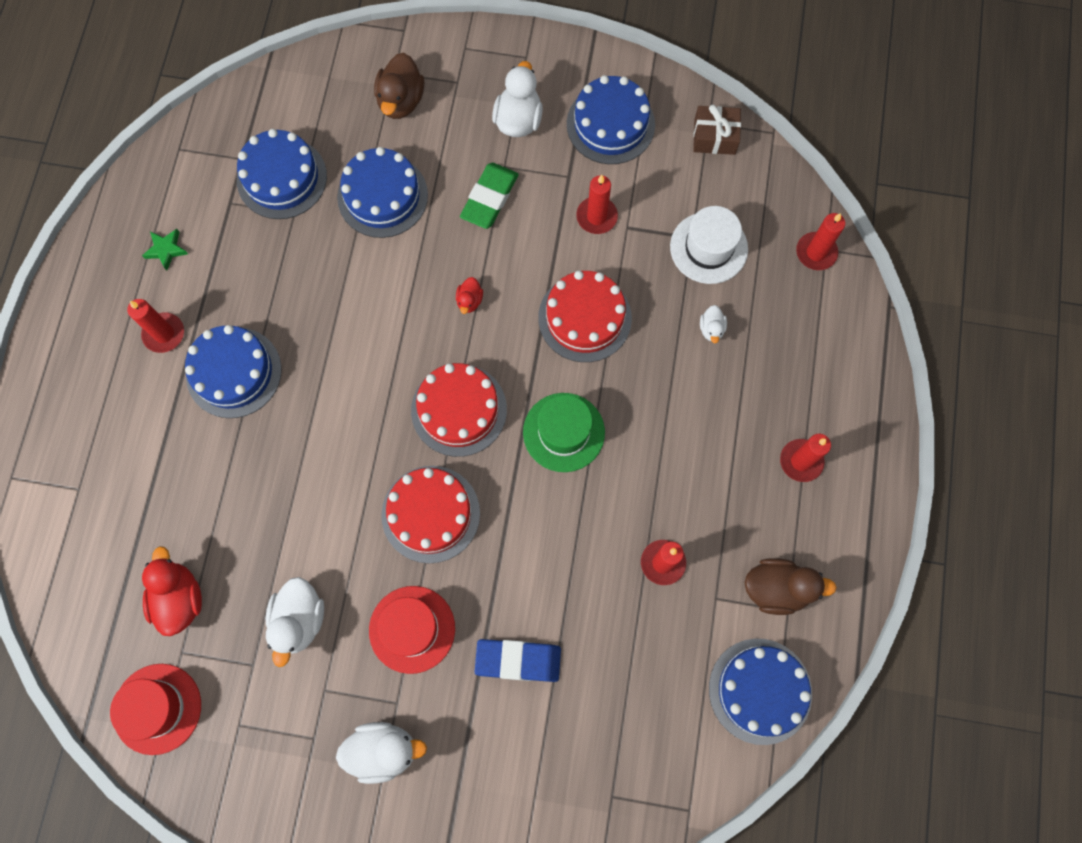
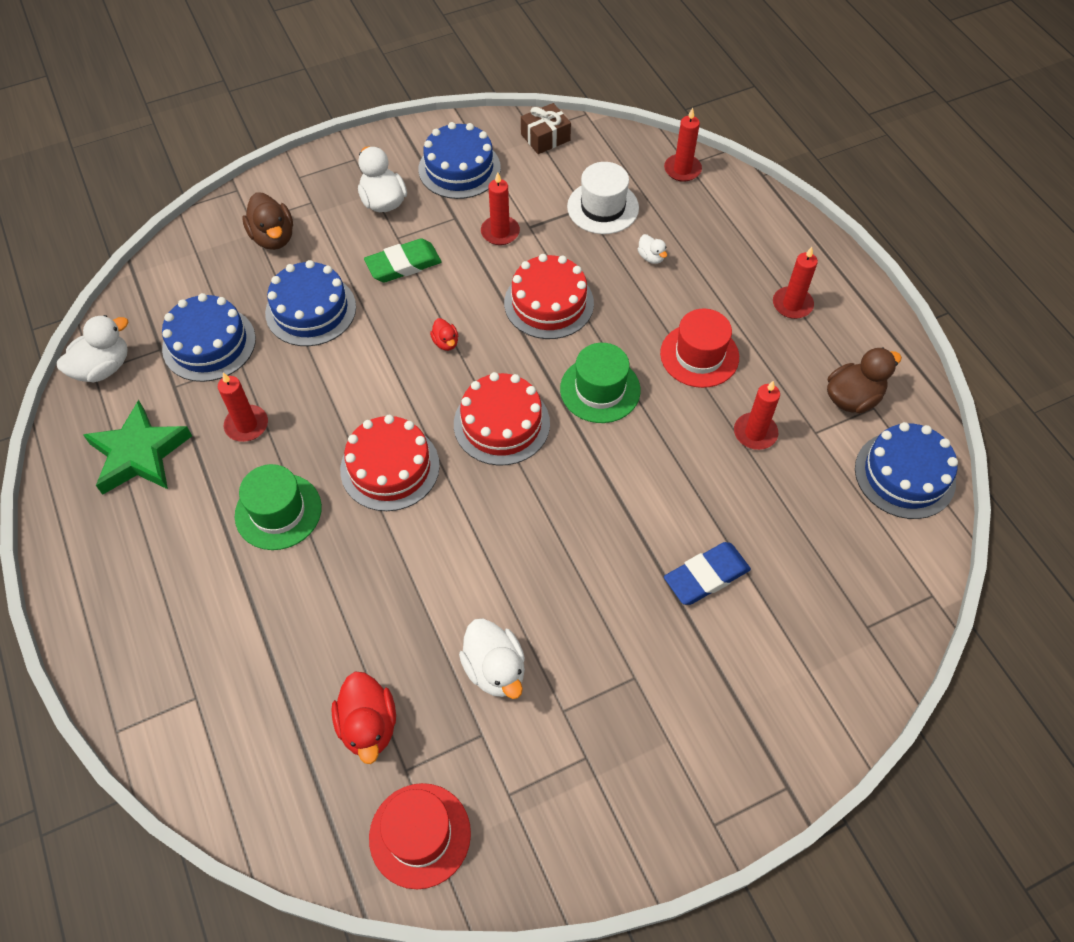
camera: 35 degrees left, 15 degrees down
red candle [127,299,184,353] -> red candle moved to [218,373,268,442]
green star [142,229,188,271] -> green star [83,400,192,495], size x2.20
red duck [142,546,202,636] -> red duck turned 150 degrees counterclockwise [331,671,396,764]
blue cake [185,325,282,418] -> green hat [235,464,322,550]
white duck [336,722,427,784] -> white duck moved to [57,315,128,382]
red hat [369,586,455,674] -> red hat moved to [660,309,739,388]
red cake [381,466,480,563] -> red cake moved to [340,415,440,511]
green eraser [460,163,519,229] -> green eraser turned 75 degrees clockwise [364,238,441,282]

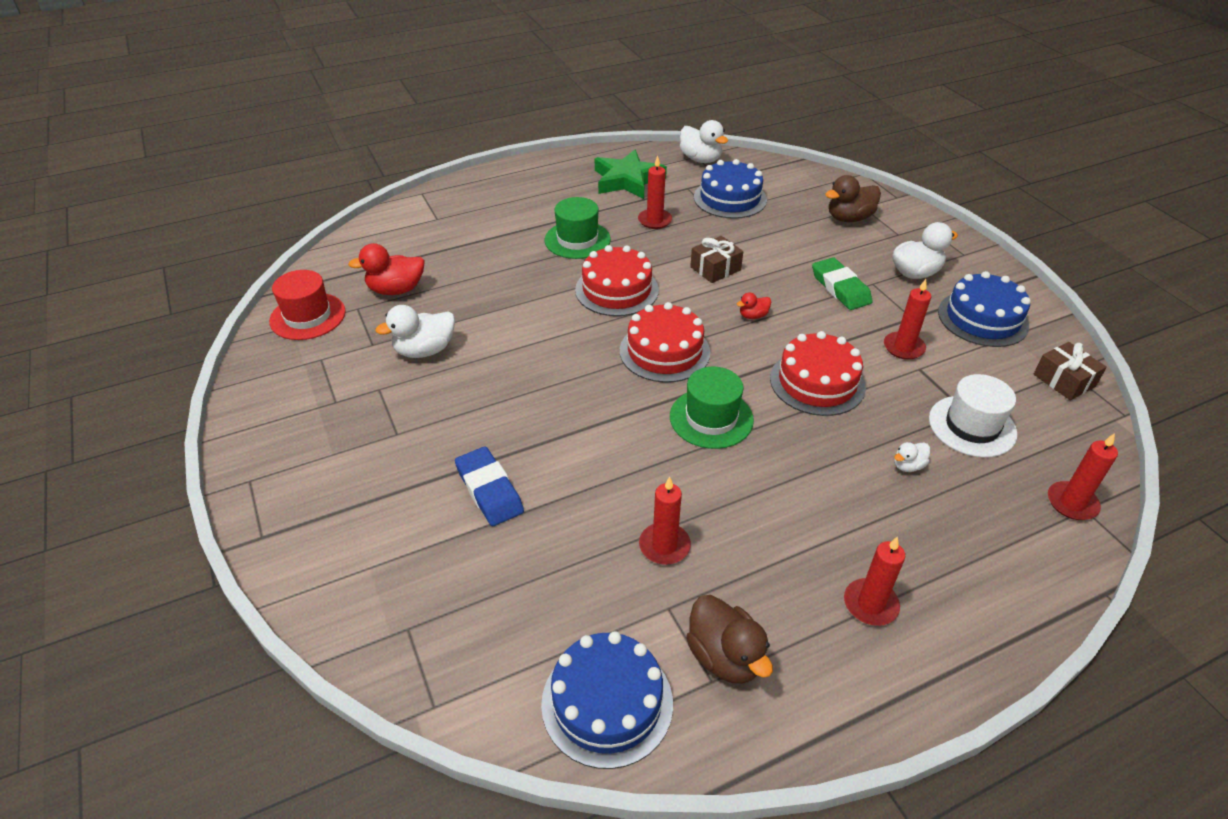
camera: 90 degrees right, 15 degrees down
blue cake [265,260,356,346] -> none
red hat [660,309,739,388] -> none
none -> brown gift [690,236,743,283]

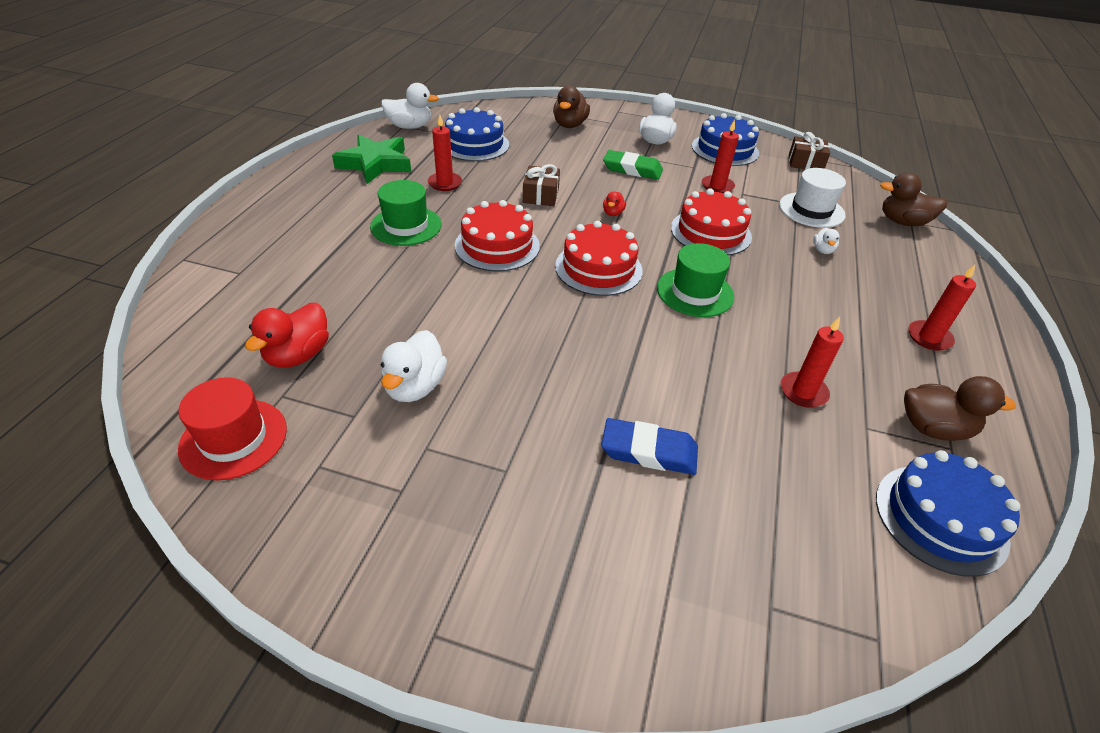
camera: 50 degrees left, 0 degrees up
red candle [1048,433,1118,520] -> brown duck [880,173,948,226]

